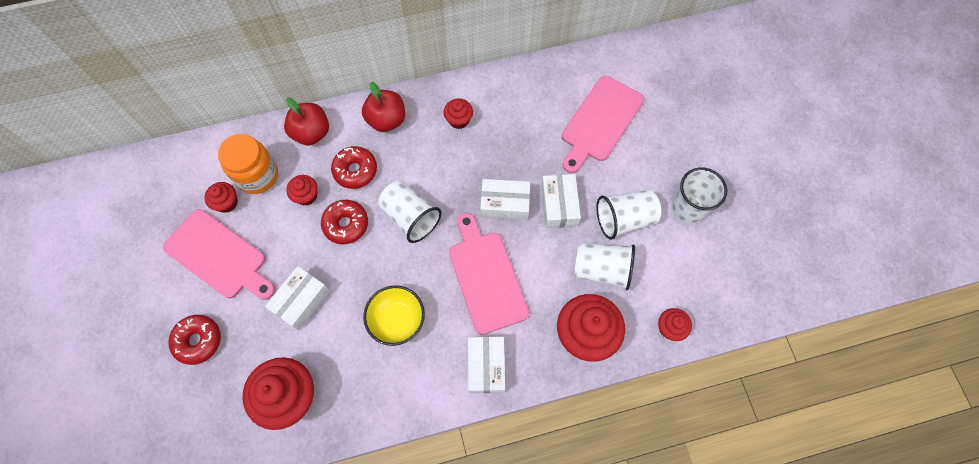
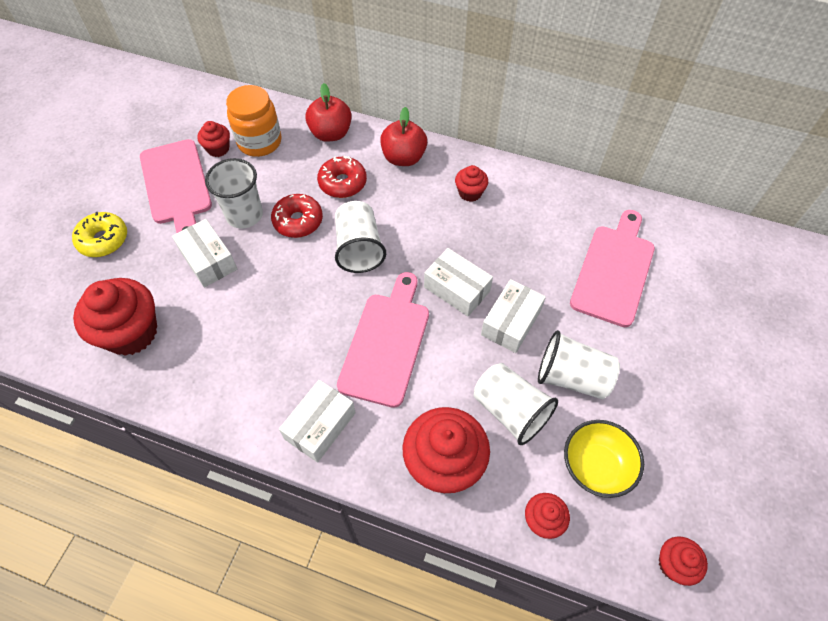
camera: 35 degrees right, 10 degrees down
red donut [168,315,221,365] -> yellow donut [72,212,127,257]
white box [265,266,330,331] -> white box turned 75 degrees clockwise [172,219,237,287]
red cupcake [287,175,318,206] -> red cupcake moved to [659,536,708,586]
yellow bowl [363,285,425,346] -> yellow bowl moved to [564,420,644,498]
pink cutting board [562,76,644,173] -> pink cutting board turned 135 degrees clockwise [570,210,655,327]
white cup [671,167,727,224] -> white cup moved to [205,158,263,229]

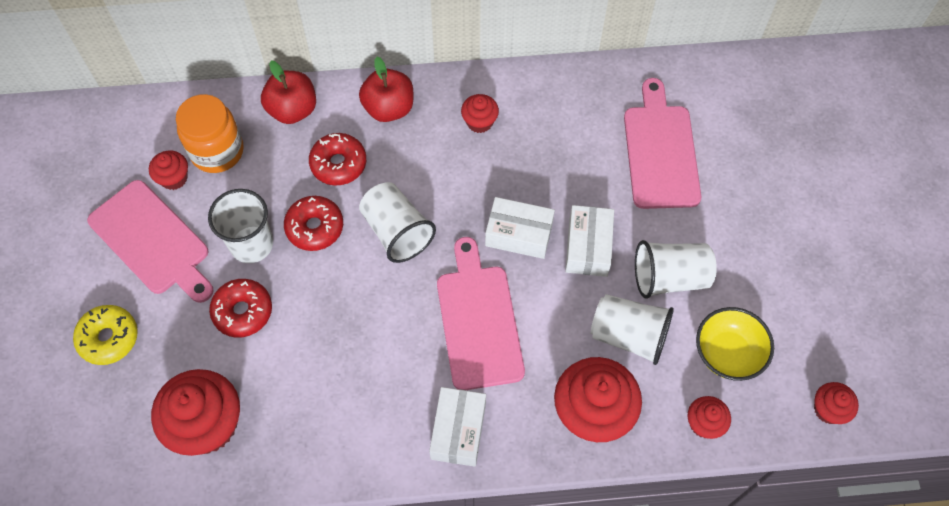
camera: 25 degrees left, 5 degrees up
white box [172,219,237,287] -> red donut [209,279,272,338]

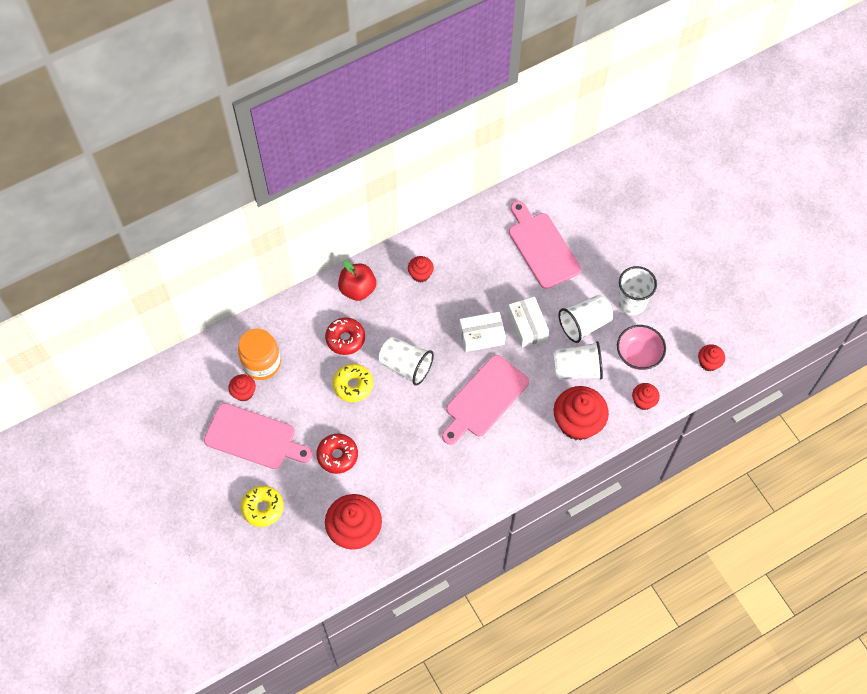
camera: 25 degrees left, 0 degrees up
white cup [208,189,273,263] -> white cup moved to [617,266,657,315]
red apple [261,60,316,124] -> none
red donut [284,196,343,251] -> yellow donut [333,364,373,402]
white box [429,387,486,467] -> none
pink cutting board [437,237,525,390] -> pink cutting board turned 105 degrees counterclockwise [442,355,529,445]
yellow bowl [696,307,774,381] -> pink bowl [617,325,666,370]

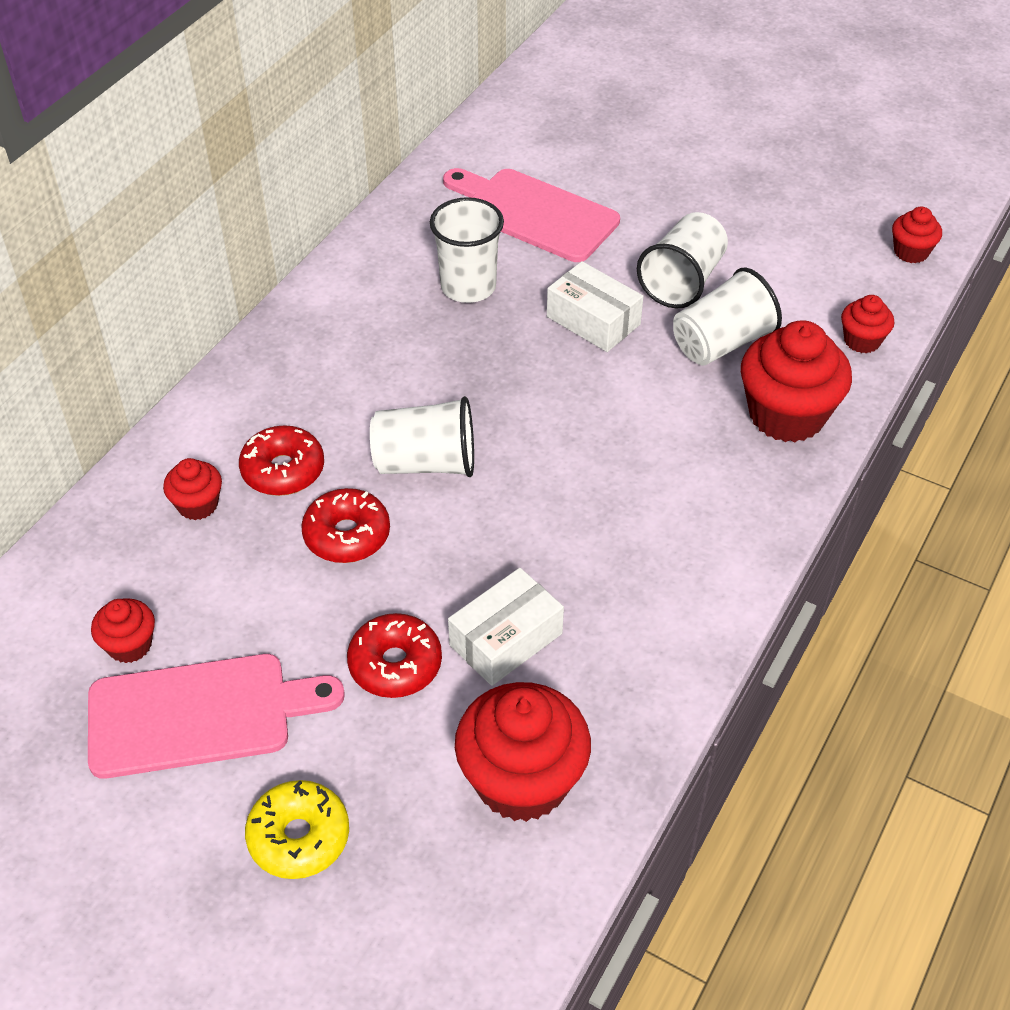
camera: 30 degrees left, 15 degrees down
orange jar [238,328,281,380] -> none
yellow donut [333,364,373,402] -> red donut [301,488,390,563]
red apple [338,260,376,301] -> none
red cupcake [408,256,434,283] -> red cupcake moved to [163,458,222,520]
pink cutting board [442,355,529,445] -> none
white box [459,312,506,352] -> white box moved to [448,568,564,686]
white cup [617,266,657,315] -> white cup moved to [430,197,504,303]
pink bowl [617,325,666,370] -> none

